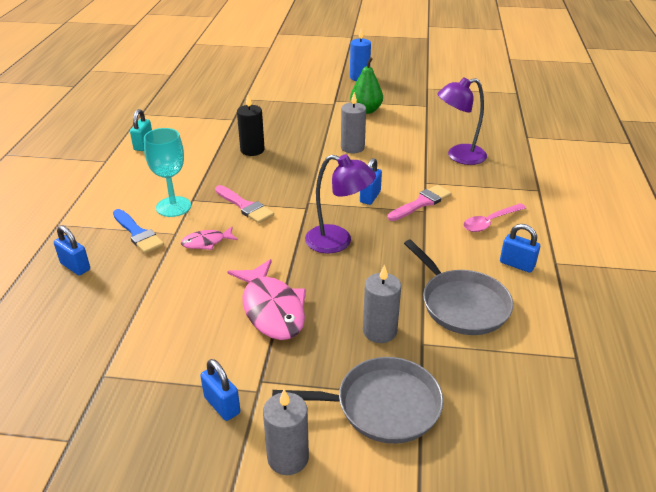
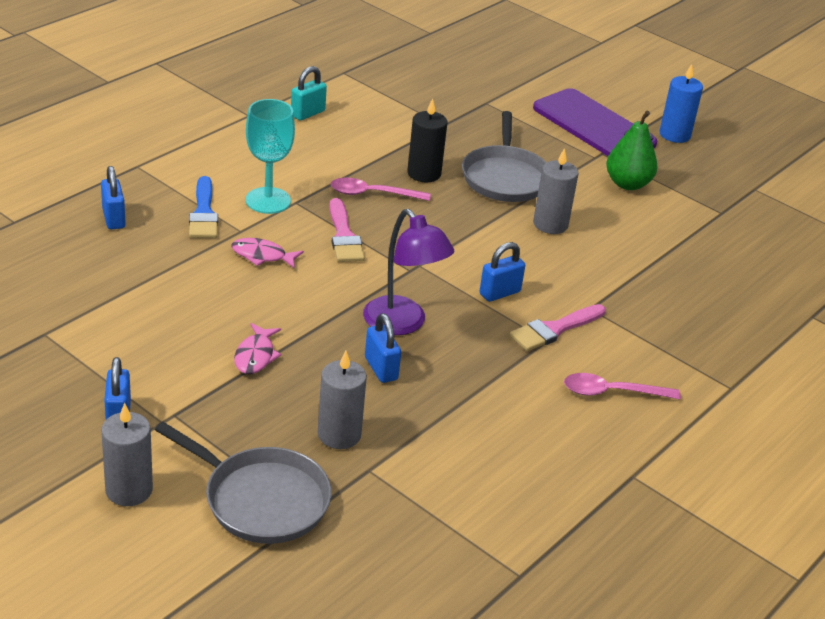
camera: 30 degrees right, 0 degrees up
pink fish [227,259,306,340] -> pink fish [234,323,282,374], size x0.53
pink brush [387,185,452,221] -> pink brush turned 150 degrees clockwise [510,304,606,351]
grey pan [404,239,513,335] -> grey pan moved to [462,111,547,202]
purple lamp [437,77,487,165] -> none
blue padlock [500,224,540,273] -> blue padlock moved to [365,313,401,383]
none -> pink spoon [331,178,430,201]
none -> purple phone [533,88,658,156]

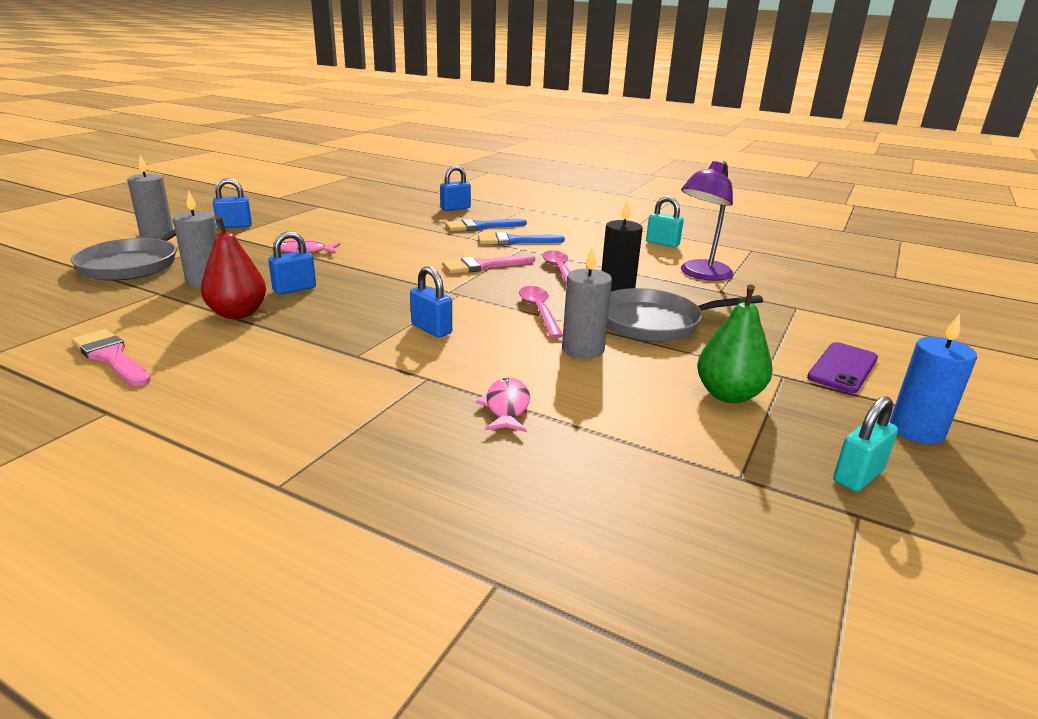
camera: 80 degrees right, 10 degrees down
pink fish [231,238,304,269] -> pink fish moved to [476,378,530,432]
turquoise goblet [246,99,295,214] -> blue brush [478,232,565,245]
purple lamp [363,209,454,335] -> purple lamp moved to [681,161,733,281]
pink brush [510,304,606,351] -> pink brush moved to [72,329,151,386]
purple phone [533,88,658,156] -> purple phone [807,342,878,393], size x0.56
pink spoon [564,373,681,400] -> pink spoon moved to [519,286,563,338]
none -> red pear [201,215,266,319]
none -> turquoise padlock [833,396,898,492]

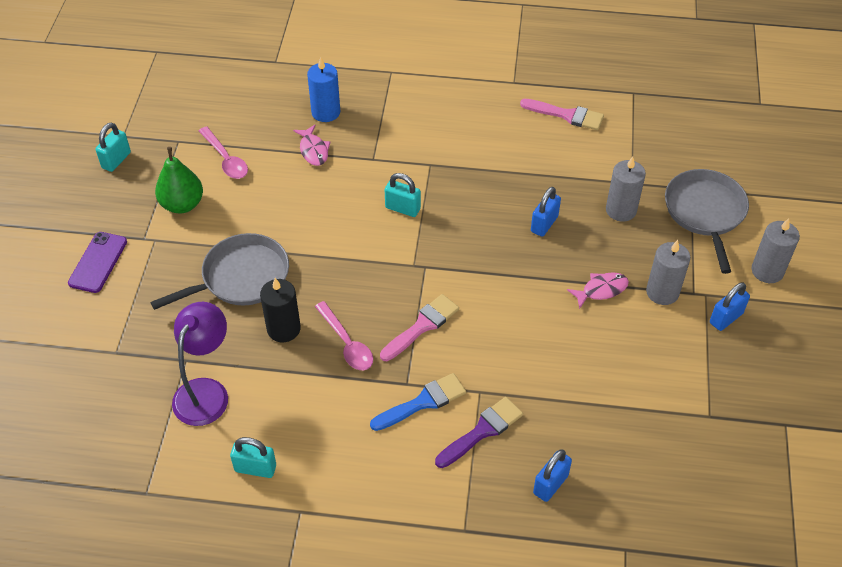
camera: 160 degrees right, 25 degrees up
red pear [201,215,266,319] -> none
blue padlock [410,266,452,338] -> turquoise padlock [385,173,421,217]
blue brush [445,219,527,231] -> purple brush [435,397,523,468]
pink spoon [519,286,563,338] -> pink spoon moved to [199,126,248,179]
grey candle [562,247,612,359] -> grey candle moved to [646,240,690,305]
blue candle [890,314,977,444] -> blue candle moved to [307,57,340,122]

